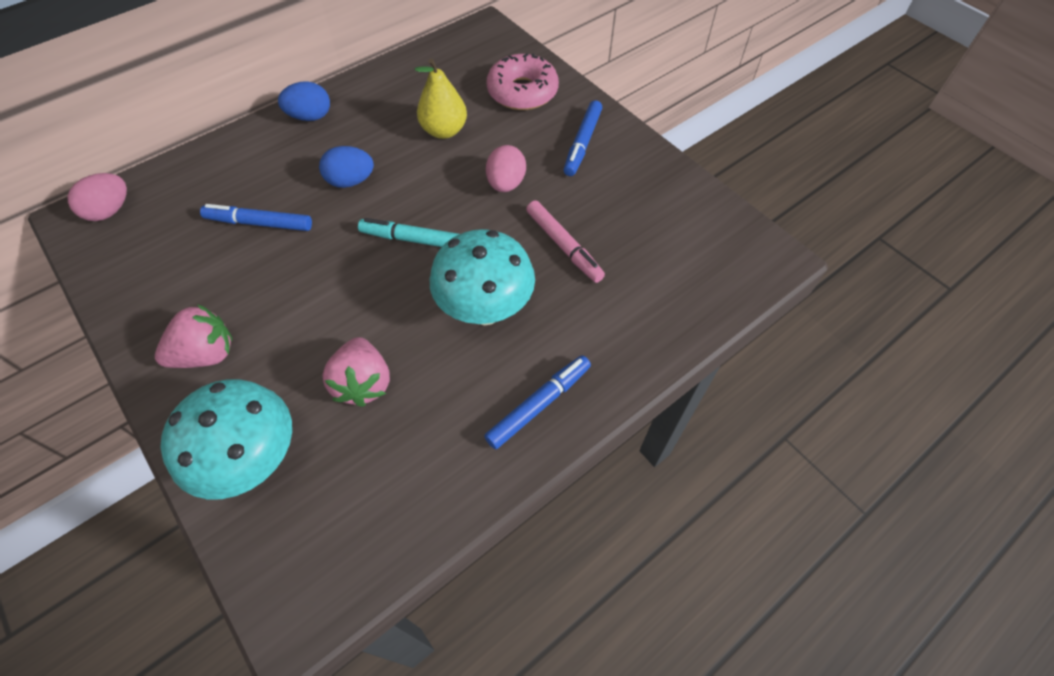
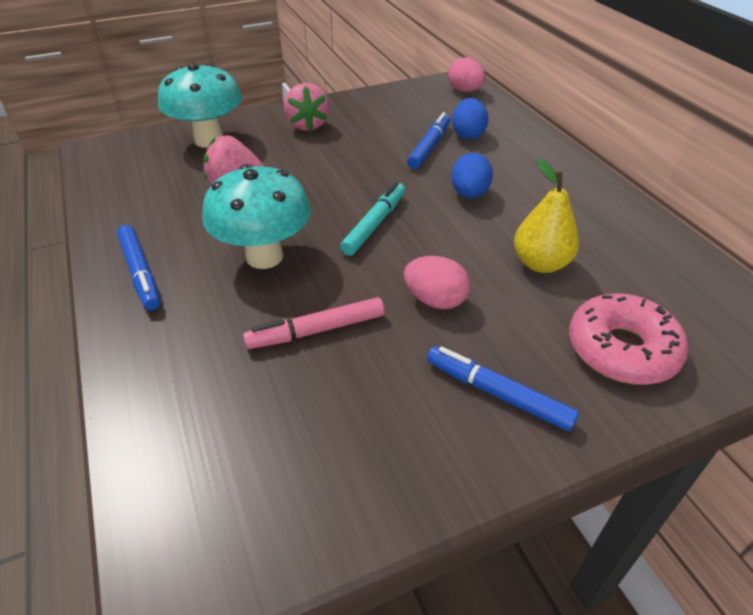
camera: 105 degrees right, 15 degrees down
blue egg [278,81,330,121] -> blue egg moved to [452,98,488,139]

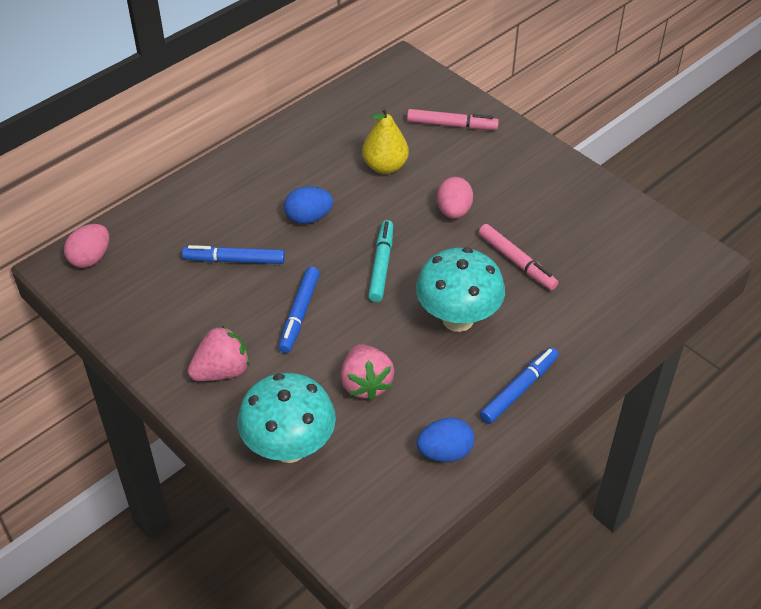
camera: 110 degrees left, 5 degrees up
turquoise marker [340,182,405,256] -> turquoise marker turned 90 degrees clockwise [368,220,393,302]
blue marker [427,346,579,431] -> blue marker moved to [278,267,320,353]
blue egg [452,98,488,139] -> blue egg moved to [417,418,474,462]
pink donut [569,293,689,385] -> pink marker [407,109,499,130]

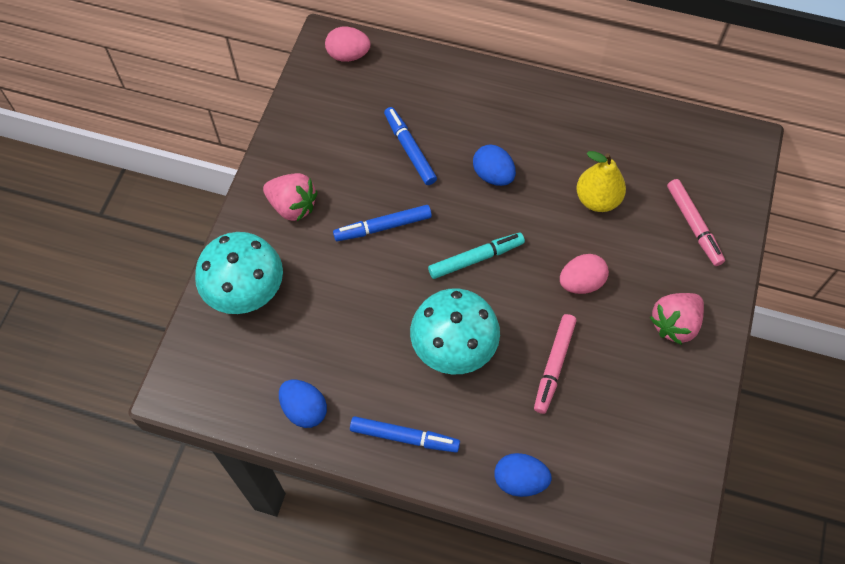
camera: 60 degrees right, 15 degrees up
pink strawberry [341,344,394,401] -> pink strawberry moved to [650,293,704,345]
none -> blue egg [495,453,552,497]

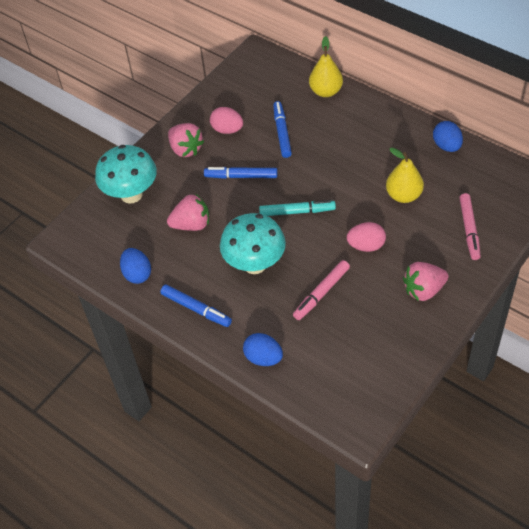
camera: 25 degrees right, 10 degrees down
pink egg [325,27,370,62] -> pink egg moved to [210,107,243,134]
blue egg [473,145,516,186] -> blue egg moved to [433,121,463,152]
none -> pink strawberry [167,194,209,231]
none -> yellow pear [309,36,343,97]

